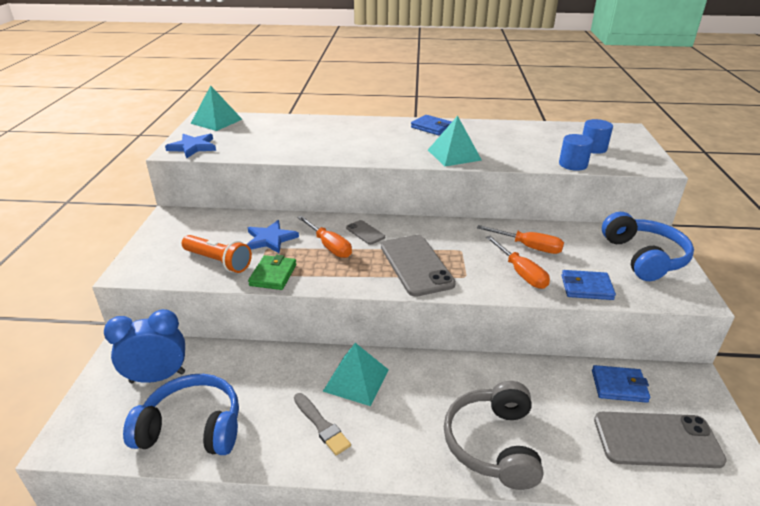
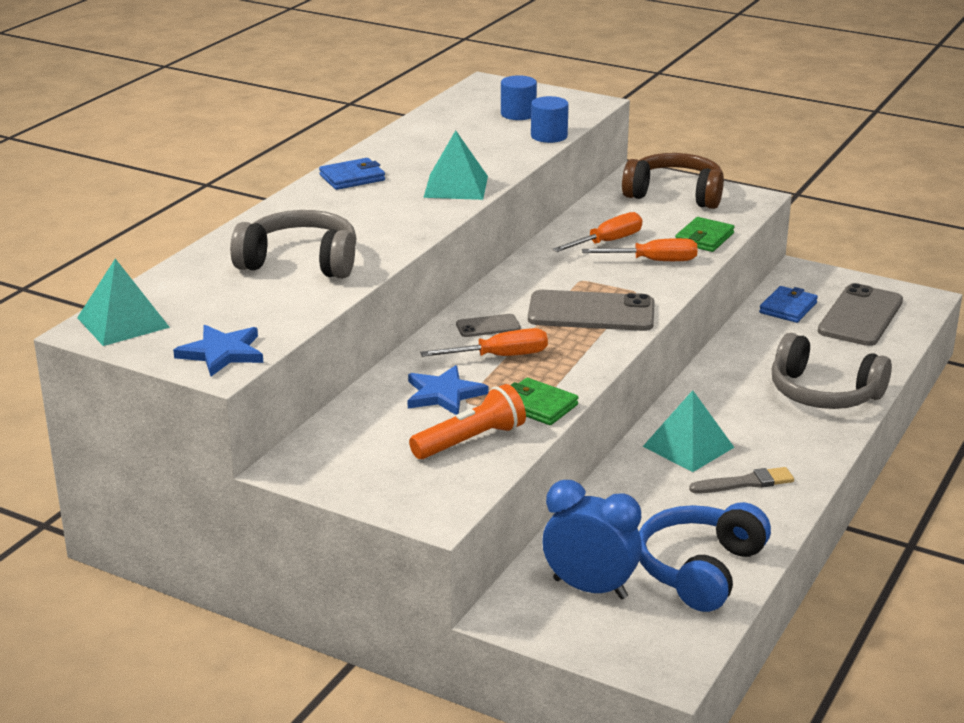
camera: 65 degrees left, 5 degrees down
blue clock [104,309,185,383] -> blue clock turned 105 degrees clockwise [542,480,642,599]
blue wallet [562,270,616,300] -> green wallet [675,217,735,252]
blue headphones [602,212,694,281] -> brown headphones [622,153,724,209]
none -> grey headphones [230,210,357,279]

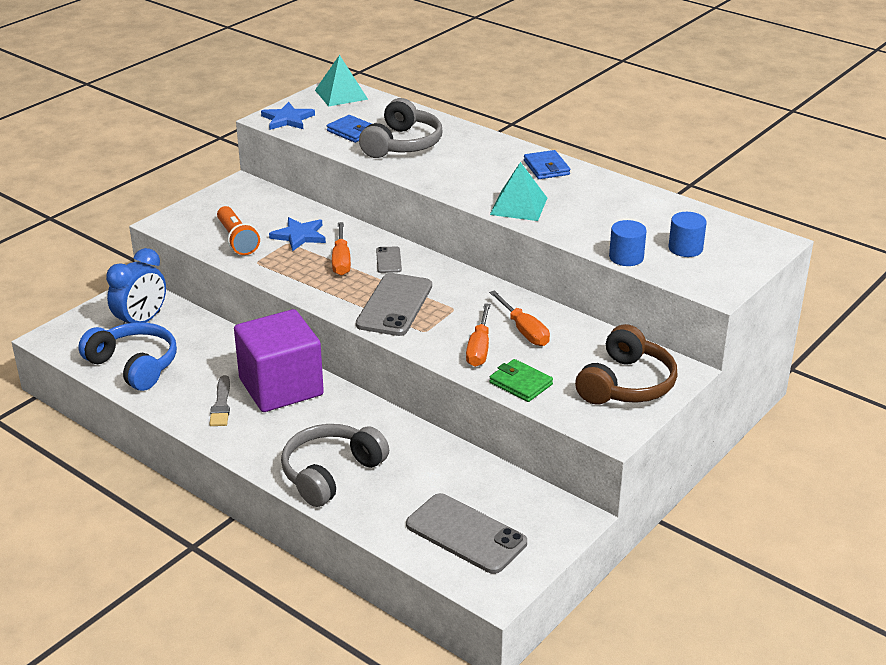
camera: 100 degrees right, 5 degrees up
green wallet [511,378,579,425] -> none
turquoise pyramid [643,390,734,472] -> purple cube [234,309,324,412]
blue wallet [759,286,818,323] -> blue wallet moved to [327,115,371,143]

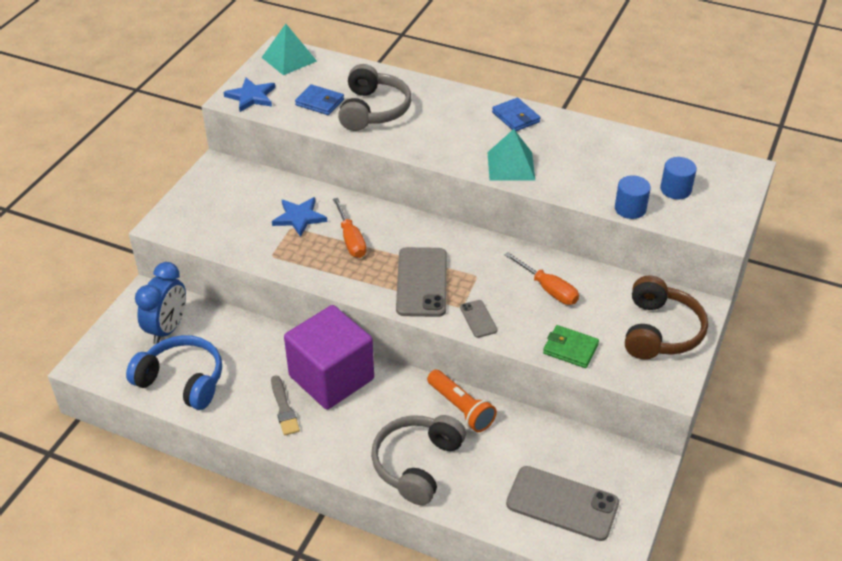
camera: 15 degrees left, 10 degrees up
orange flashlight [217,206,260,255] -> orange flashlight moved to [427,370,497,432]
grey phone [376,246,402,273] -> grey phone moved to [460,300,498,338]
orange screwdriver [466,303,491,367] -> none

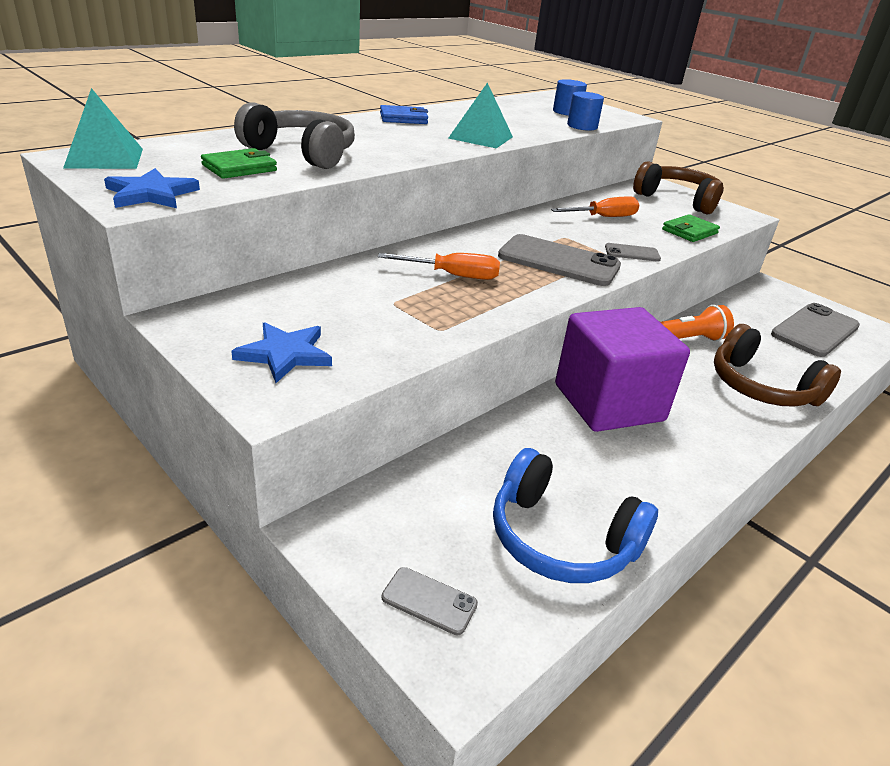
camera: 70 degrees left, 10 degrees down
blue headphones [126,335,222,410] -> blue headphones turned 105 degrees counterclockwise [493,448,658,583]
blue clock [135,262,186,344] -> none
grey brush [271,375,300,435] -> none
blue star [272,197,327,237] -> blue star moved to [231,322,332,383]
blue wallet [295,84,344,115] -> green wallet [201,148,277,179]
grey headphones [371,415,466,505] -> brown headphones [714,324,841,407]
none -> grey phone [382,567,478,635]

